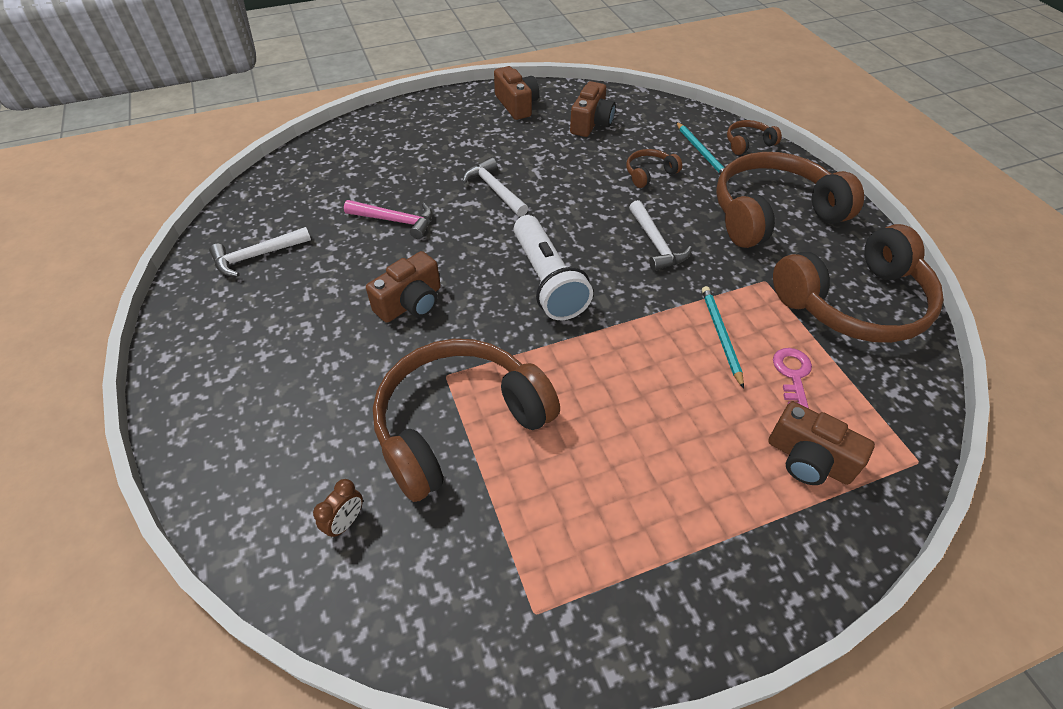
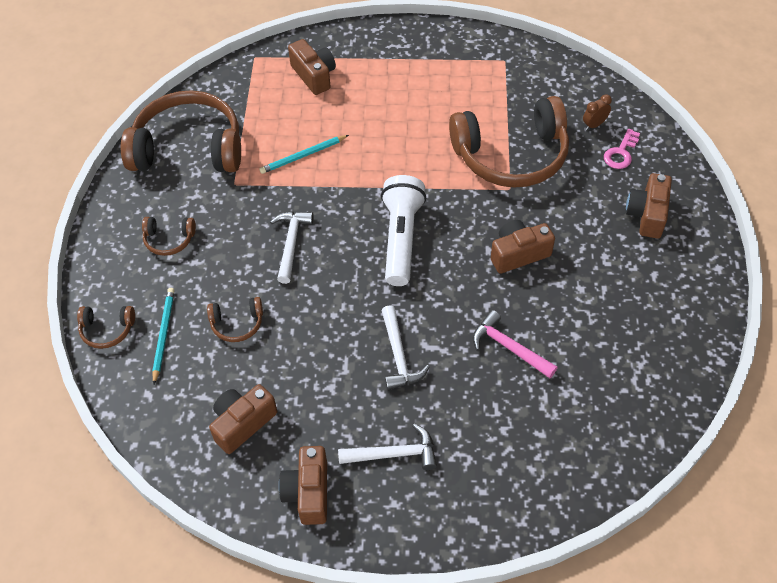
camera: 155 degrees left, 5 degrees up
white hammer [209,227,311,277] -> white hammer moved to [338,424,437,470]
turquoise pencil [702,286,744,389] -> turquoise pencil turned 45 degrees clockwise [259,135,349,174]
brown headphones [716,152,864,248] -> brown headphones [142,217,196,256], size x0.43
pink key [773,348,812,409] -> pink key moved to [604,129,640,169]
none -> brown camera [626,173,672,239]

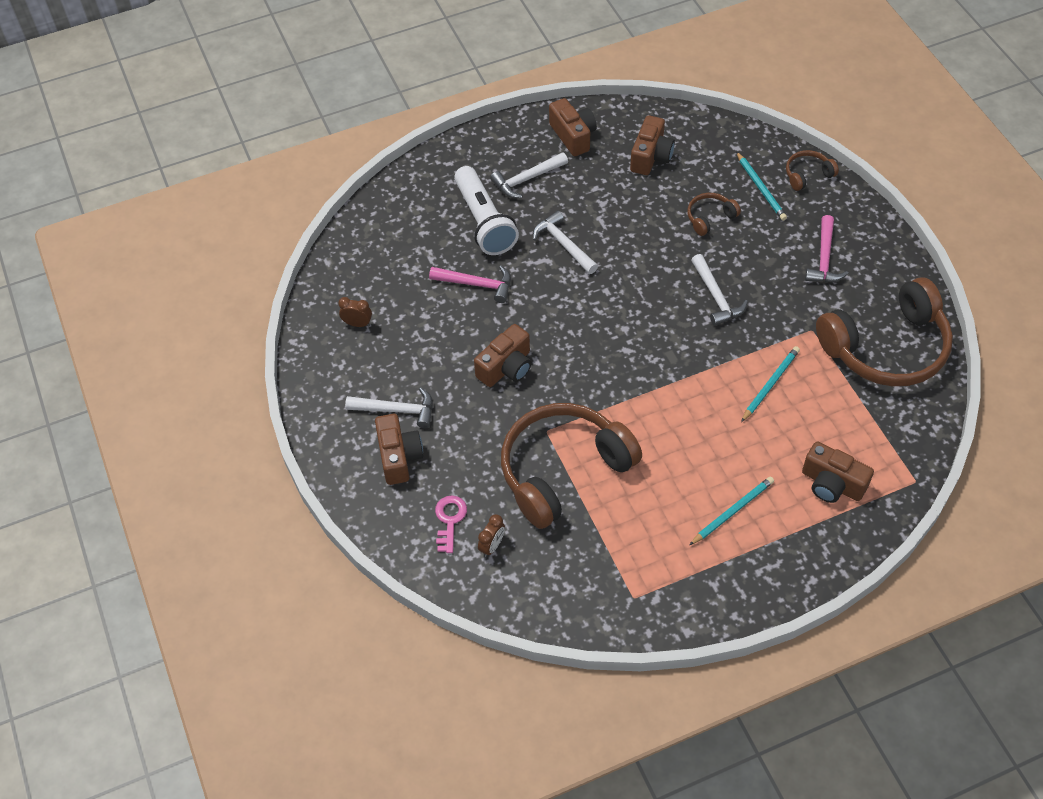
camera: 155 degrees right, 0 degrees up
brown headphones [142,217,196,256] -> pink hammer [805,215,849,283]
white flashlight [381,175,426,286] -> white flashlight moved to [454,166,519,255]
none -> brown clock [338,297,372,327]
none -> white hammer [345,387,433,428]
none -> turquoise pencil [690,477,774,545]

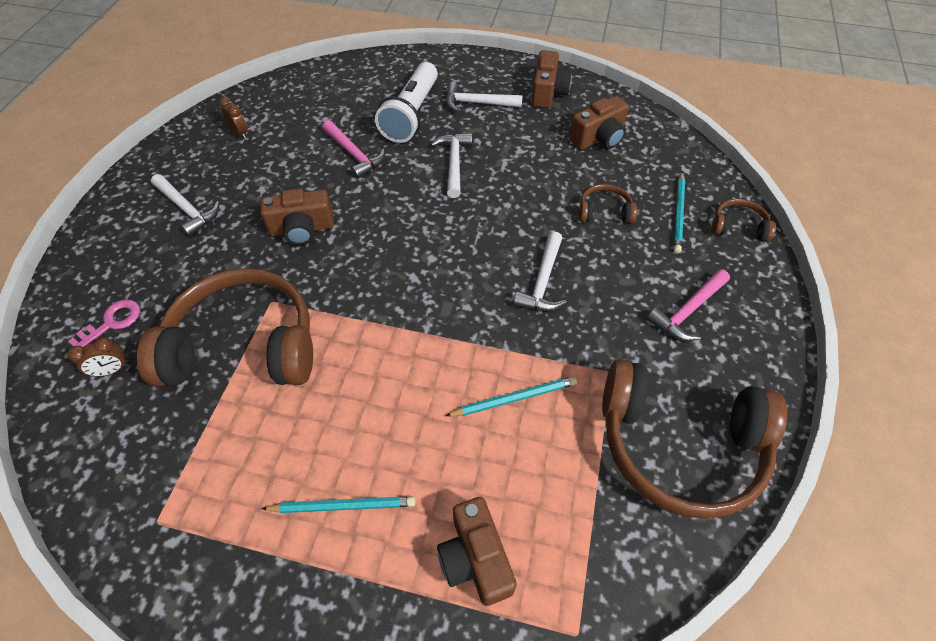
camera: 35 degrees right, 0 degrees up
brown camera [375,414,423,485] -> none

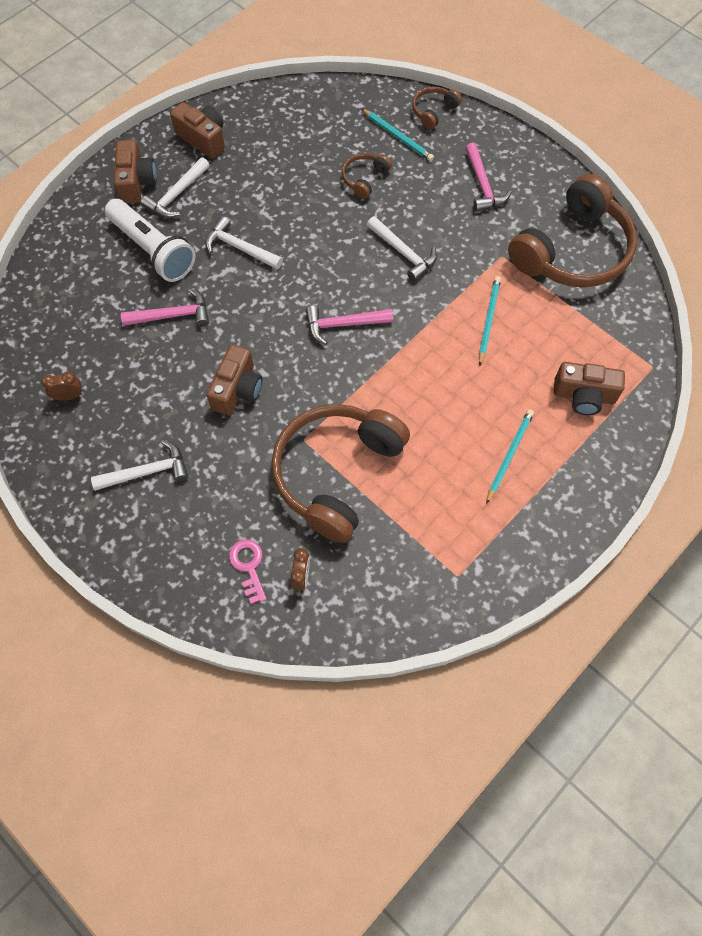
camera: 60 degrees left, 10 degrees up
brown camera [569,96,629,150] -> brown camera moved to [114,140,157,203]
none -> pink hammer [306,306,393,345]

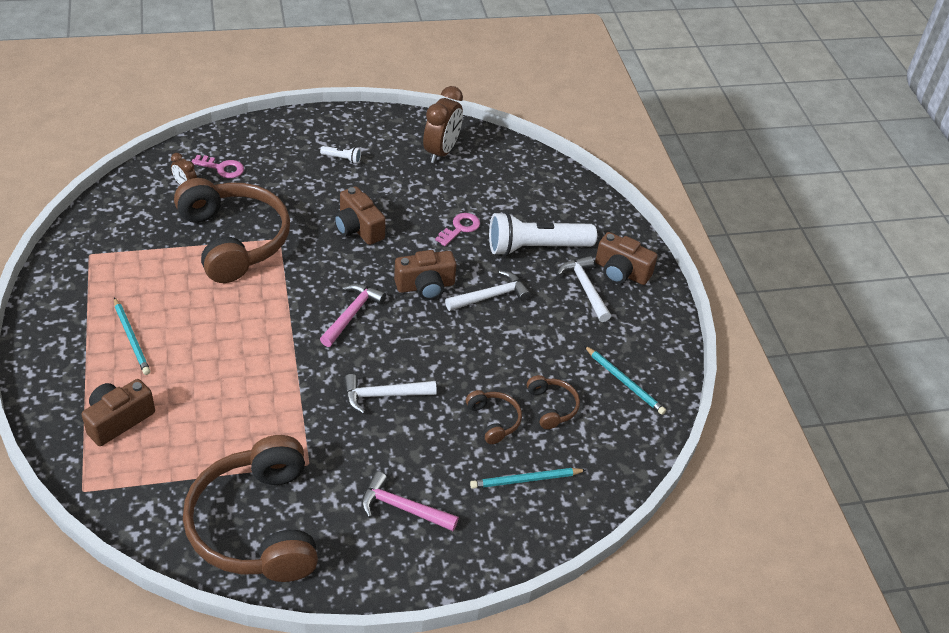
camera: 120 degrees right, 20 degrees down
brown clock [41,372,83,401] -> brown clock [423,86,463,163], size x1.99
white hammer [91,440,188,491] -> white flashlight [320,146,361,164]
pink hammer [121,289,209,327] -> pink key [435,213,480,246]
brown camera [170,102,225,159] -> brown camera moved to [394,250,456,300]
brown headphones [412,87,462,129] -> brown headphones moved to [527,375,580,429]
turquoise pencil [479,276,501,365] -> turquoise pencil moved to [584,346,666,415]

